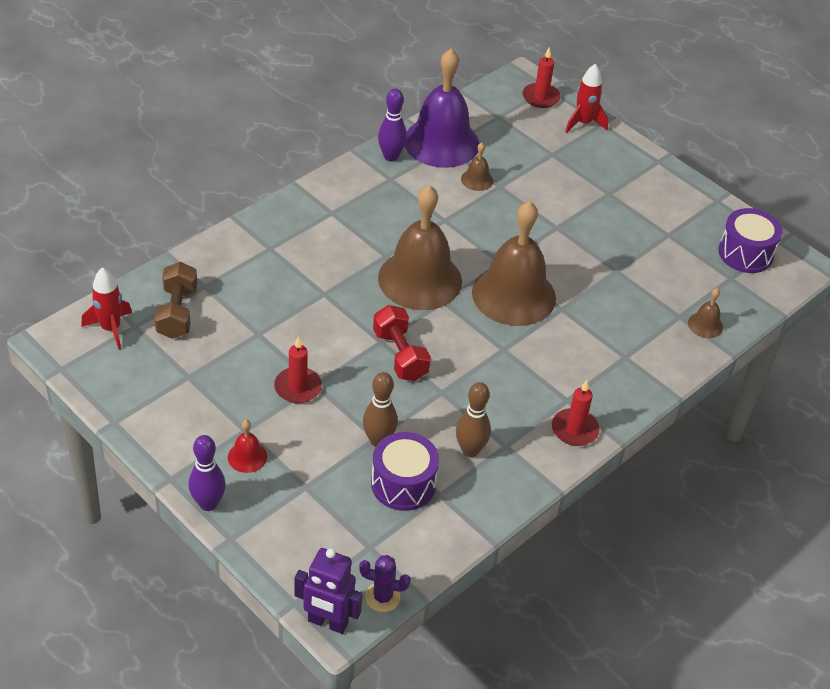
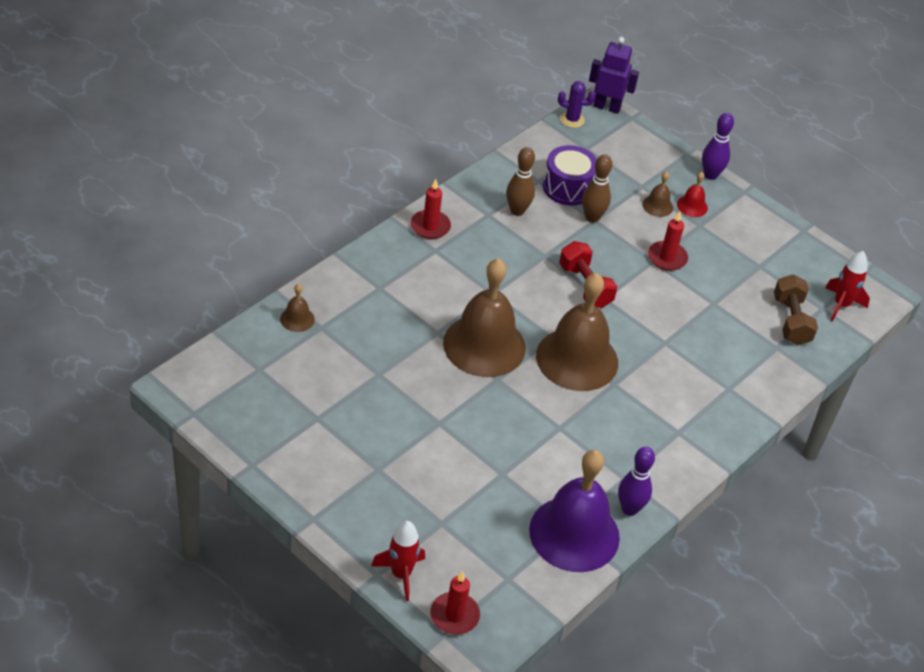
camera: 175 degrees right, 0 degrees up
brown bell [461,143,493,191] -> brown bell moved to [642,171,673,217]
purple drum [718,208,782,273] -> none

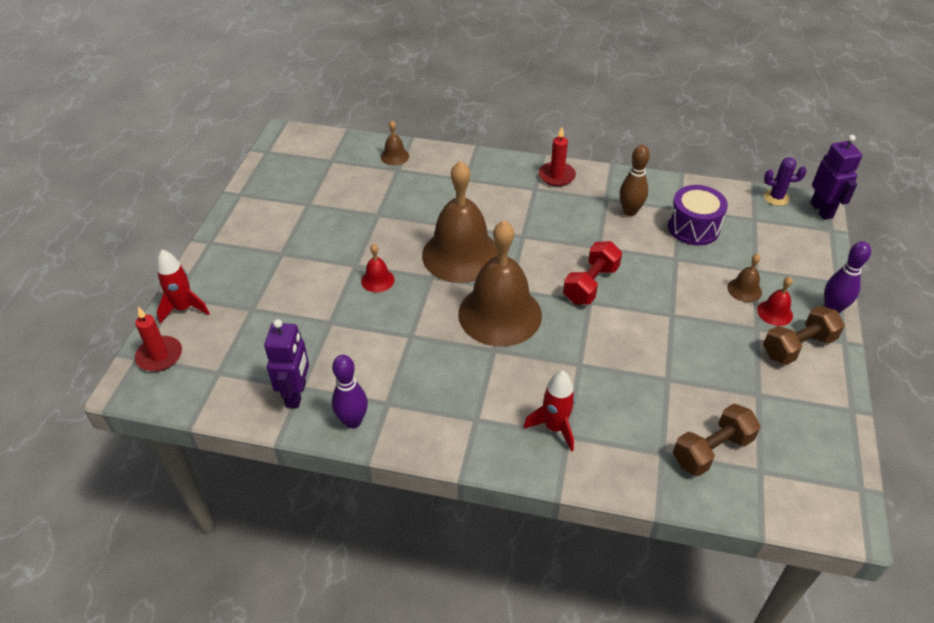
camera: 65 degrees right, 0 degrees up
purple bell [529,450,620,572] -> purple robot [264,319,309,408]
purple cactus [558,81,596,128] -> purple cactus turned 60 degrees counterclockwise [764,157,807,206]
brown bowling pin [582,154,612,223] -> none
red candle [648,211,688,271] -> none
red rocket [825,251,870,321] -> red rocket moved to [523,371,575,452]
none -> red bell [361,244,395,292]
none -> brown dumbbell [763,306,845,365]

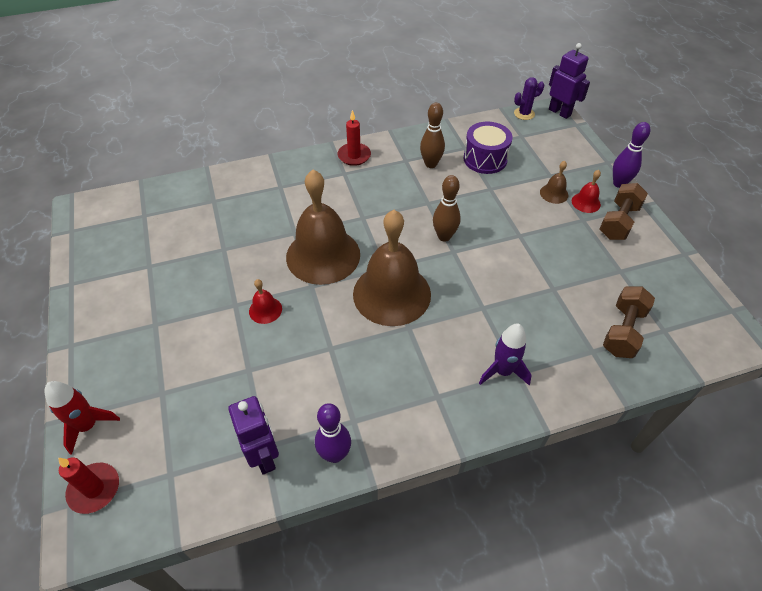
camera: 30 degrees left, 5 degrees up
brown bell [381,121,409,165] -> none
red rocket [523,371,575,452] -> purple rocket [479,324,531,385]
red dumbbell [563,241,622,305] -> brown bowling pin [433,175,461,242]

